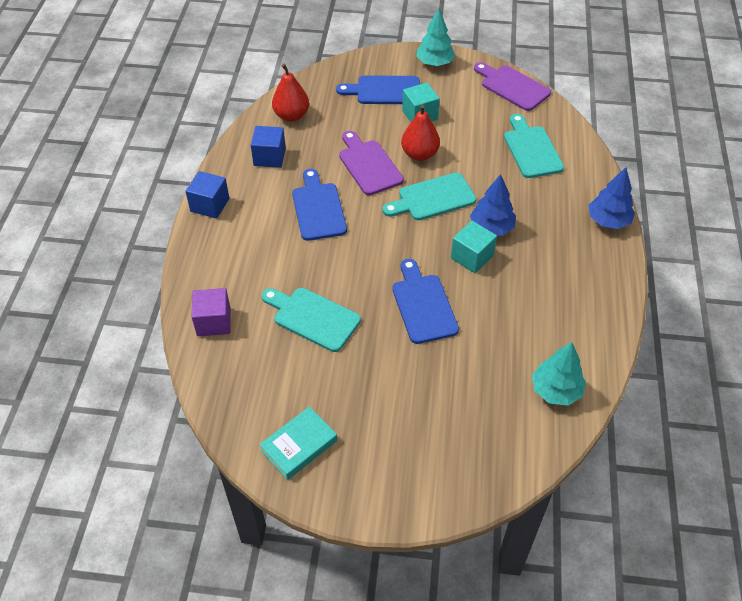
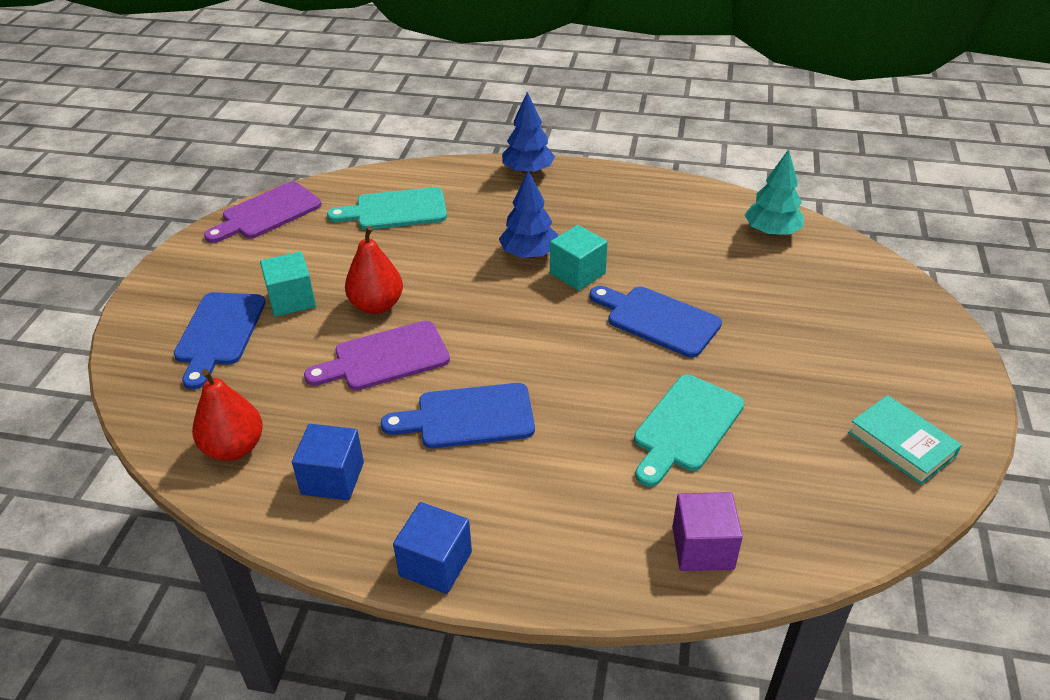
camera: 85 degrees left, 10 degrees down
turquoise cutting board [382,173,476,220] -> none
blue cutting board [392,259,459,344] -> blue cutting board turned 45 degrees clockwise [590,286,722,358]
turquoise tree [416,8,455,66] -> none

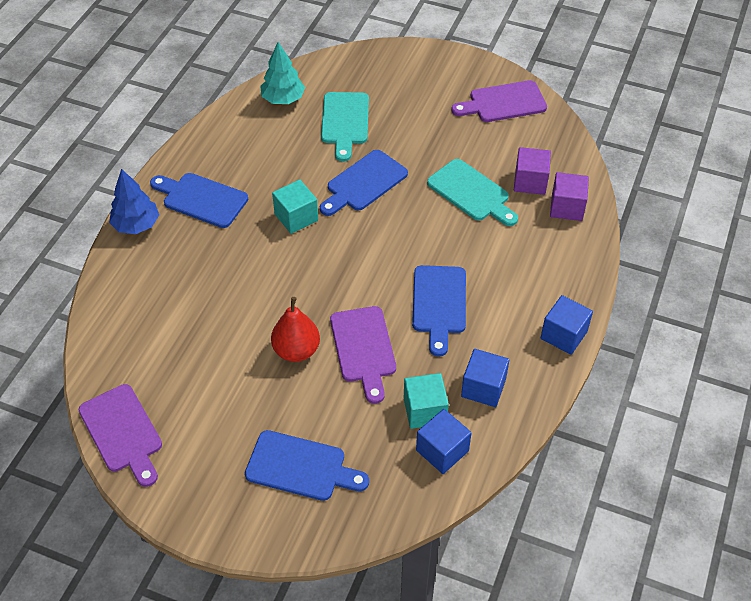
camera: 80 degrees left, 10 degrees up
red pear [192,369,263,461] -> blue cube [416,409,472,474]
turquoise cube [260,252,316,317] -> turquoise cube moved to [404,373,449,429]
turquoise cutting board [327,187,447,230] -> turquoise cutting board moved to [321,92,369,162]
blue tree [499,171,558,258] -> none
turquoise book [848,395,962,485] -> purple cutting board [451,80,547,122]
none -> blue cutting board [150,173,248,228]
none -> purple cube [514,147,551,195]

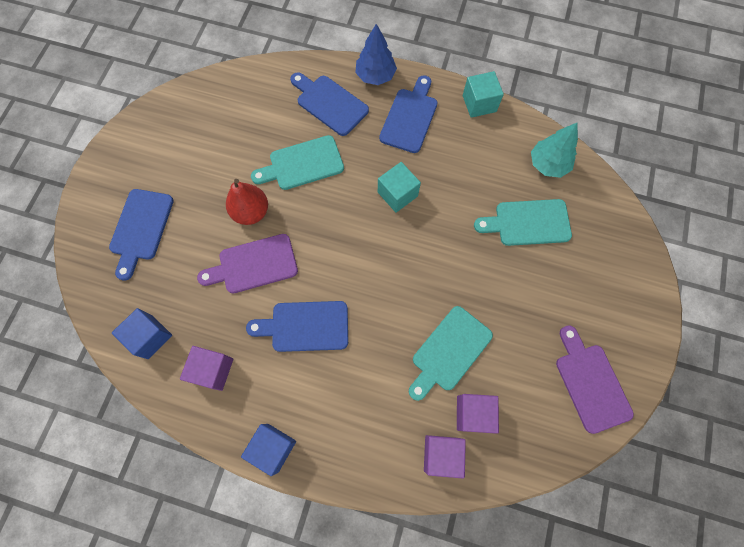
camera: 85 degrees right, 20 degrees up
purple cutting board [79,384,162,487] -> none
blue cutting board [320,150,408,216] -> blue cutting board moved to [290,72,369,136]
turquoise cube [404,373,449,429] -> turquoise cube moved to [463,71,504,118]
blue cube [461,349,509,407] -> purple cube [180,346,233,391]
none -> turquoise cutting board [251,135,344,190]

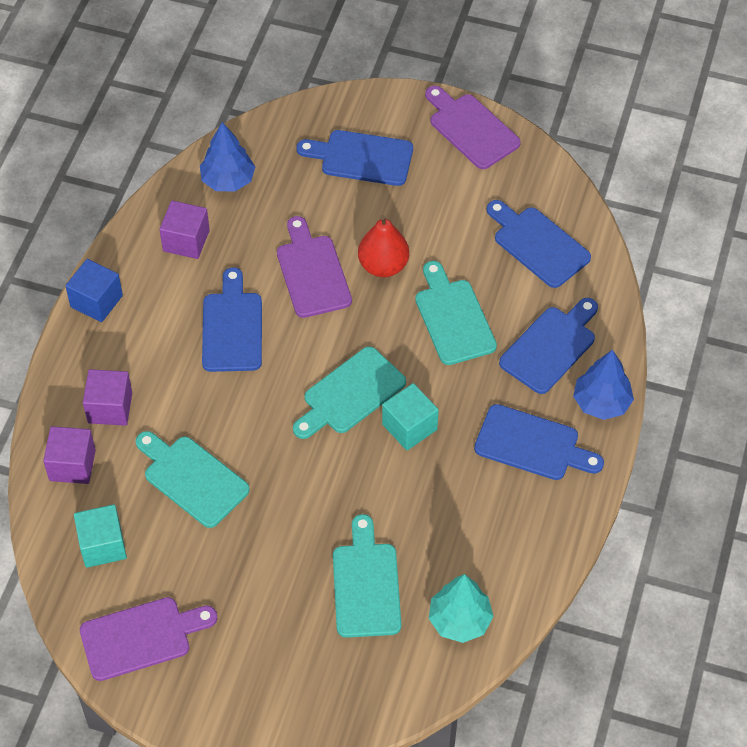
camera: 90 degrees right, 15 degrees down
blue cube [112,308,172,359] -> blue tree [200,122,255,192]
purple cube [457,394,499,434] -> purple cube moved to [83,369,132,426]
turquoise cube [463,71,504,118] -> turquoise cube moved to [74,504,127,568]
none -> turquoise cutting board [293,346,406,439]
none -> purple cutting board [425,86,521,169]
none -> blue cutting board [487,200,591,288]

